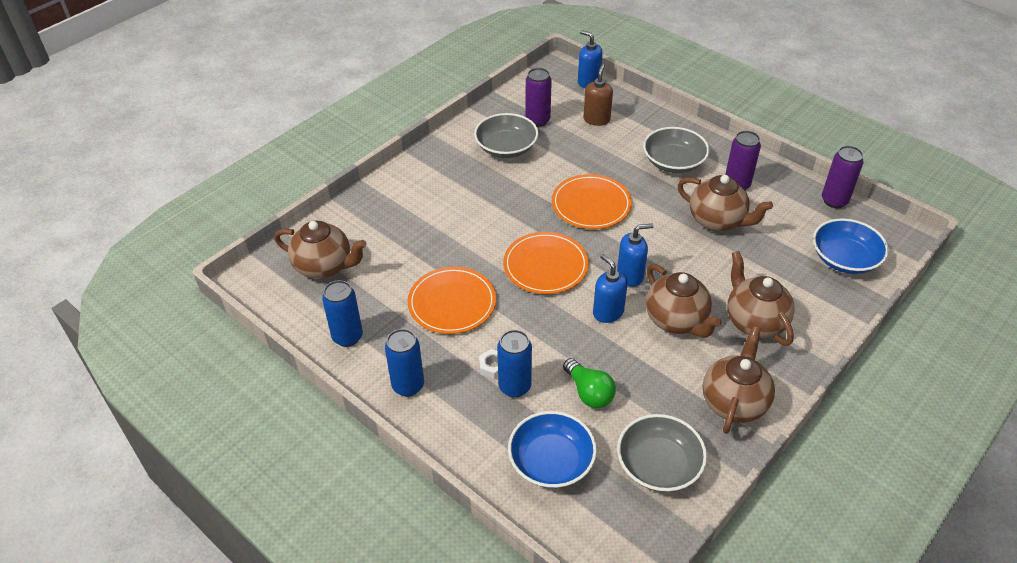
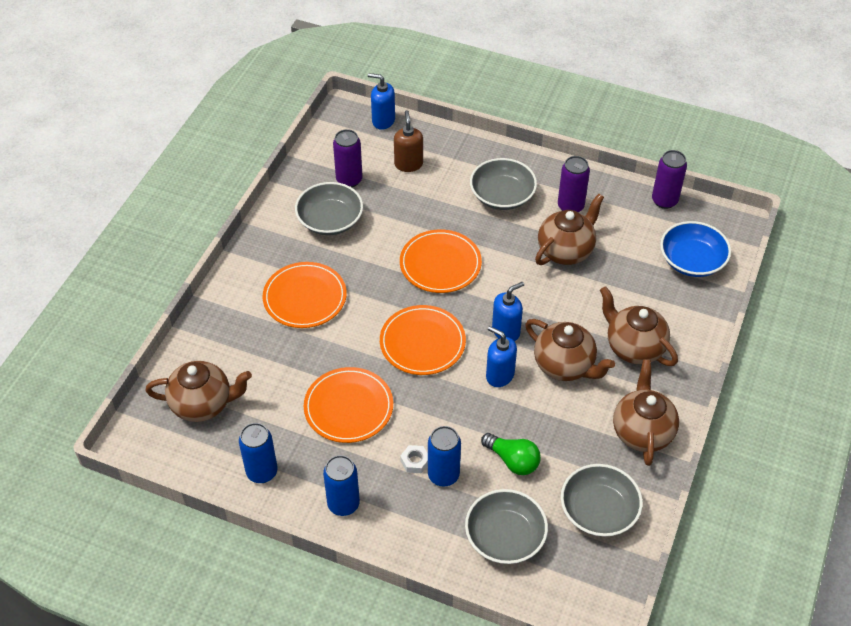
camera: 20 degrees left, 5 degrees up
blue bowl [508,411,597,488] -> grey bowl [465,489,548,564]
brown teapot [678,175,773,232] -> brown teapot turned 60 degrees counterclockwise [535,194,604,265]
none -> orange plate [263,262,347,328]

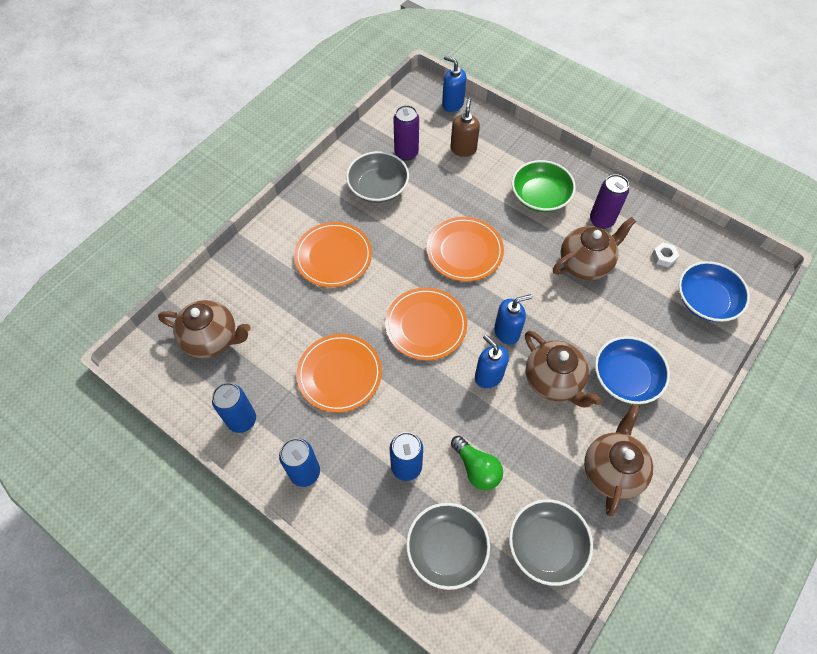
camera: 15 degrees right, 10 degrees up
white nut [400,445,428,473] -> white nut moved to [652,242,679,267]
grey bowl [470,158,537,210] -> green bowl [512,160,576,212]
brown teapot [600,286,678,366] -> blue bowl [595,336,670,404]
purple can [652,150,687,209] -> none

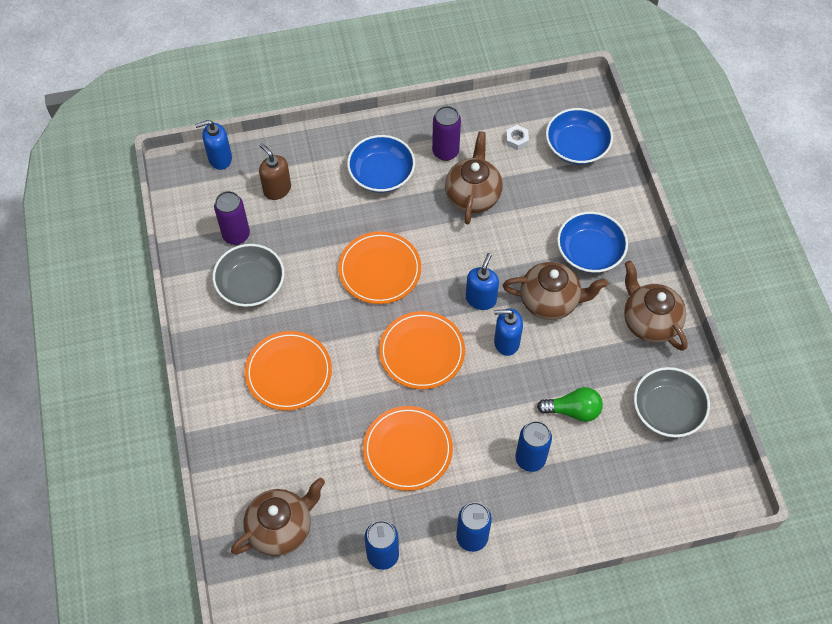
camera: 50 degrees left, 0 degrees up
grey bowl [406,503,490,590] -> none
green bowl [512,160,576,212] -> blue bowl [347,135,415,193]

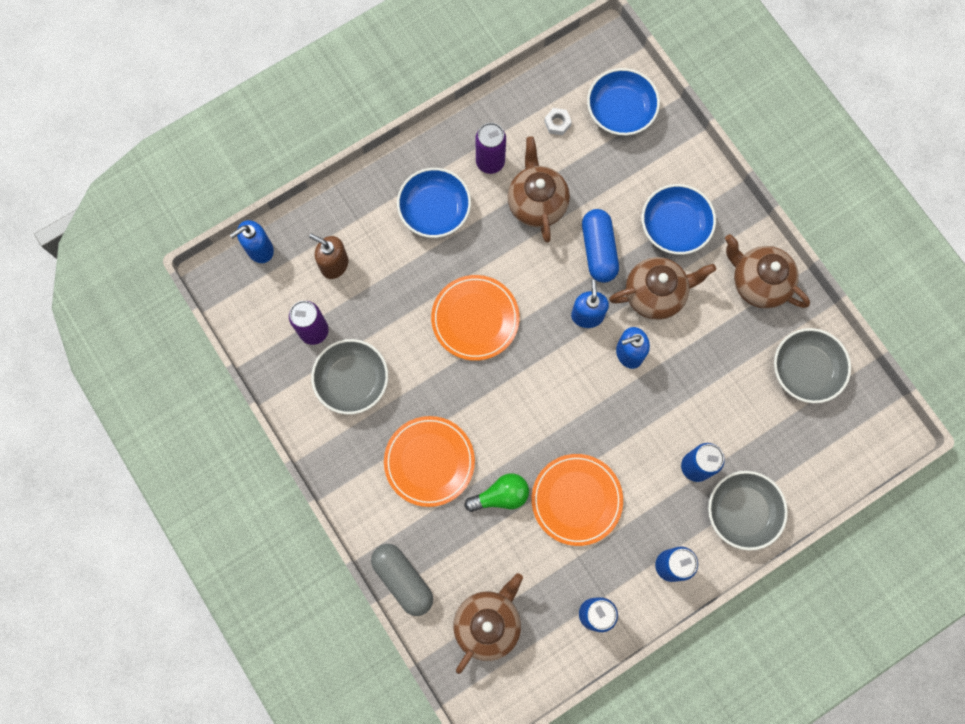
camera: 20 degrees left, 15 degrees up
orange plate [379,311,465,389] -> none
green light bulb [537,387,603,422] -> green light bulb moved to [465,473,529,512]
none -> grey capsule [371,544,433,616]
none -> blue capsule [582,209,619,283]
none -> grey bowl [708,471,788,551]

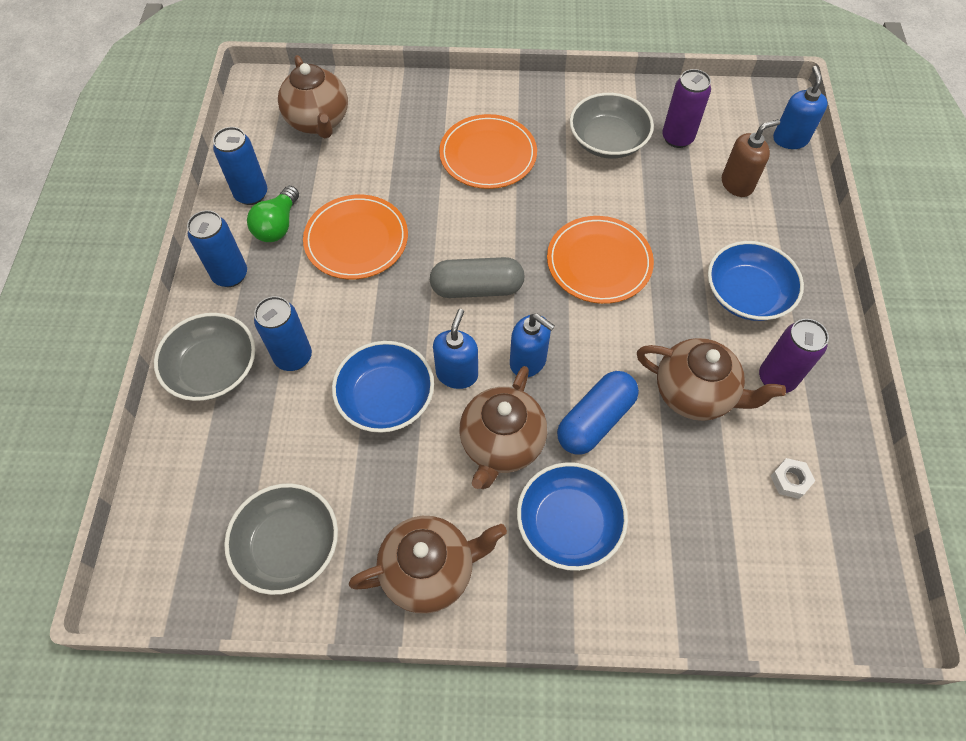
camera: 125 degrees right, 15 degrees down
grey capsule [371,544,433,616] -> grey capsule moved to [430,257,525,298]
green light bulb [465,473,529,512] -> green light bulb moved to [247,186,299,242]
blue capsule [582,209,619,283] -> blue capsule turned 75 degrees counterclockwise [557,371,639,455]
blue bowl [587,68,660,136] -> blue bowl moved to [332,341,434,433]

